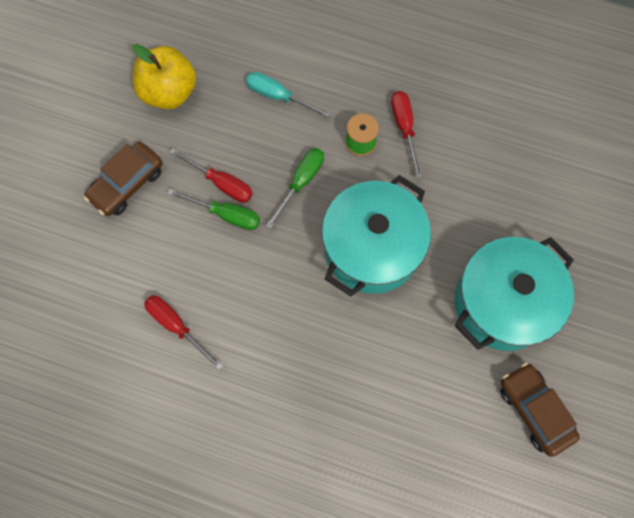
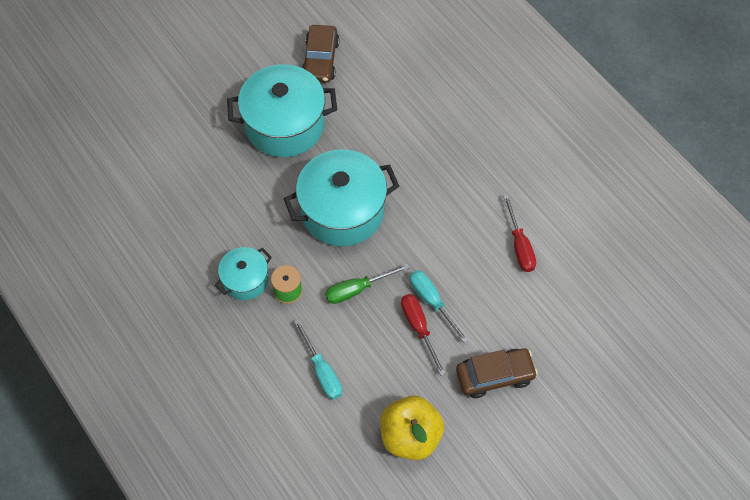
camera: 145 degrees left, 10 degrees down
green screwdriver [167,189,260,230] -> turquoise screwdriver [410,270,468,343]
red screwdriver [391,91,422,178] -> turquoise pot [215,247,272,300]

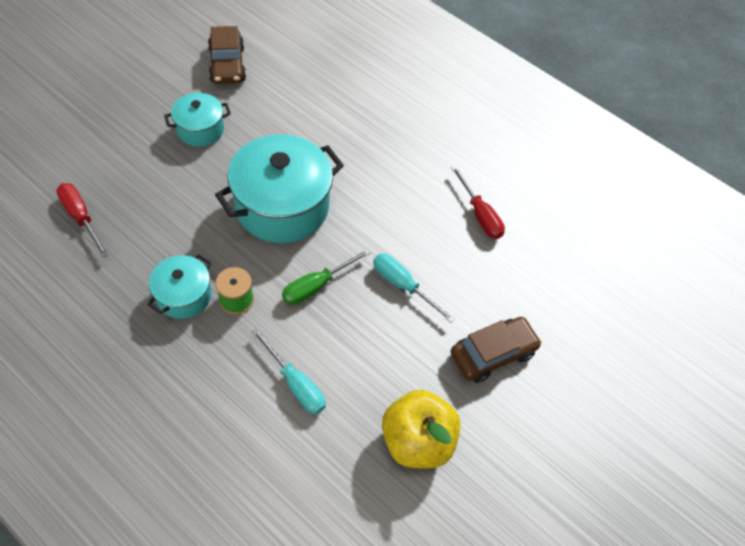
camera: 20 degrees left, 5 degrees down
turquoise pot [227,64,337,157] -> turquoise pot [164,93,231,147], size x0.54
red screwdriver [401,294,446,375] -> red screwdriver moved to [56,183,109,257]

